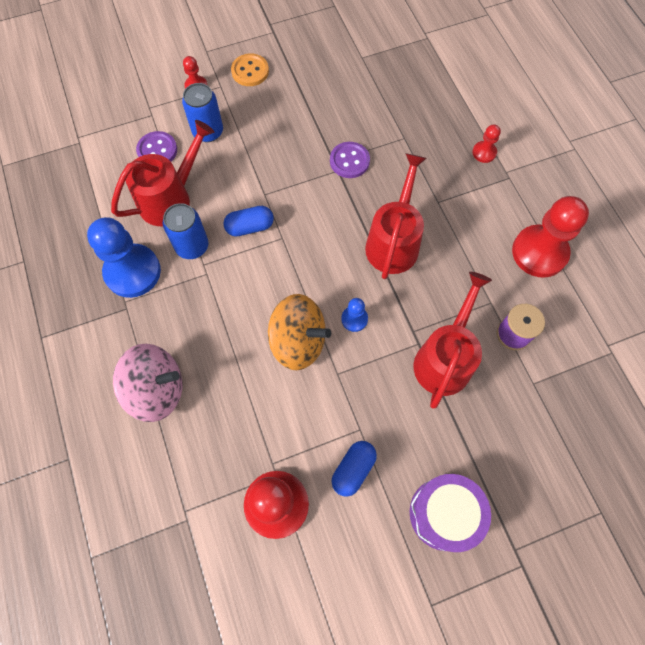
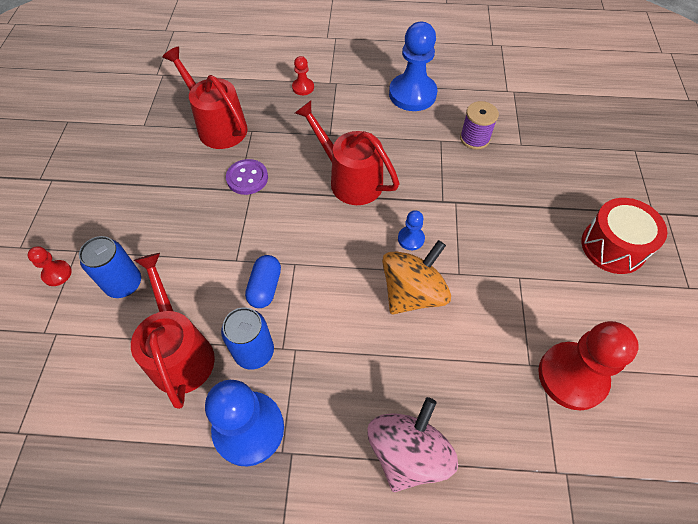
camera: 65 degrees left, 10 degrees down
purple button [136,131,177,162] -> none
orange button [231,54,269,86] -> none
blue capsule [332,441,377,497] -> none
purple drum [410,474,491,552] -> red drum [581,198,667,274]
red watering can [414,272,492,409] -> red watering can moved to [162,47,248,149]
red pawn [512,196,589,278] -> blue pawn [389,22,437,111]

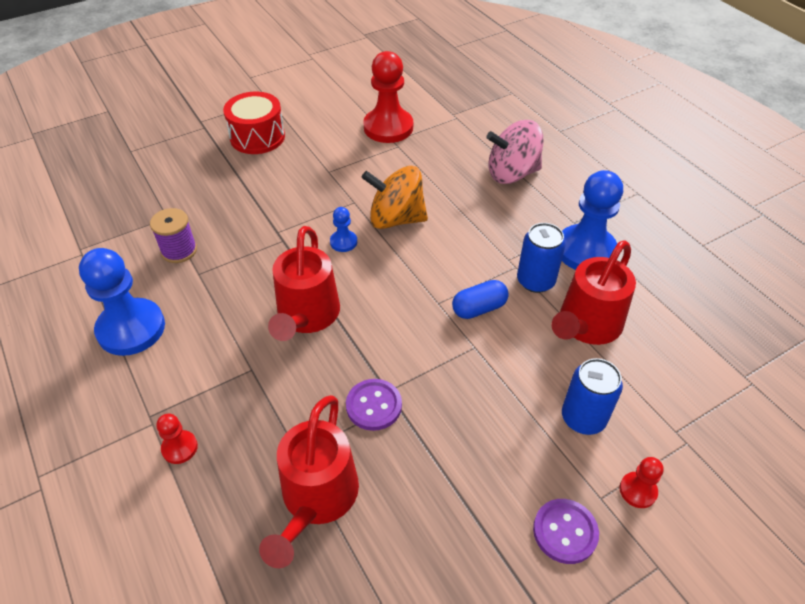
camera: 125 degrees left, 10 degrees down
none -> purple button [533,499,599,564]

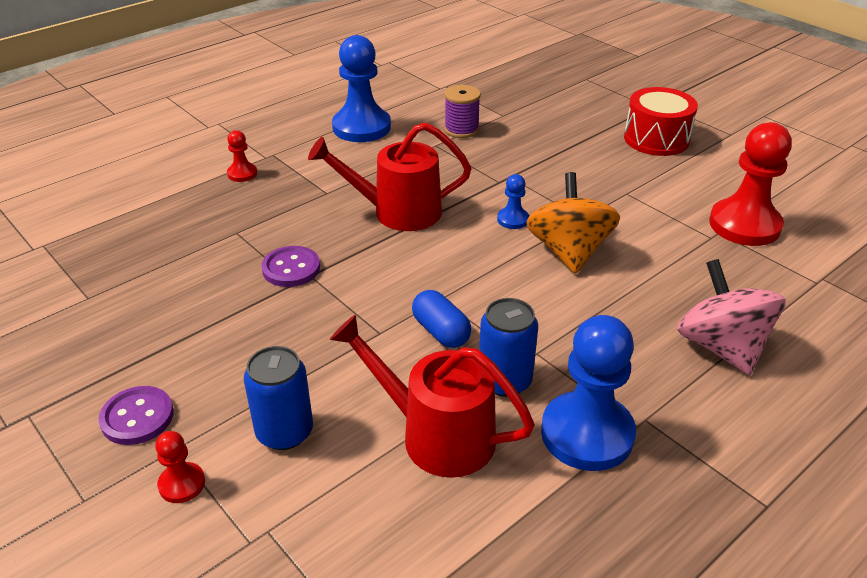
camera: 80 degrees right, 10 degrees down
red watering can [259,395,359,568] -> none

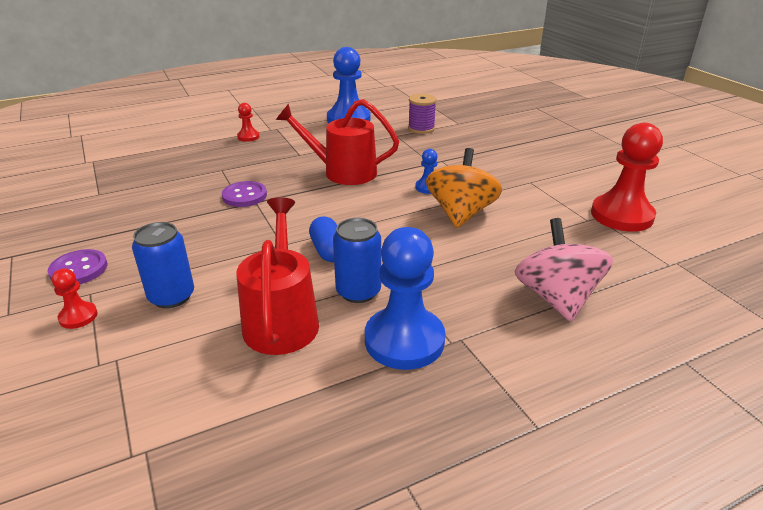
camera: 15 degrees right, 5 degrees down
red watering can [330,314,535,478] -> red watering can turned 45 degrees clockwise [236,197,319,355]
red drum [624,87,698,156] -> none

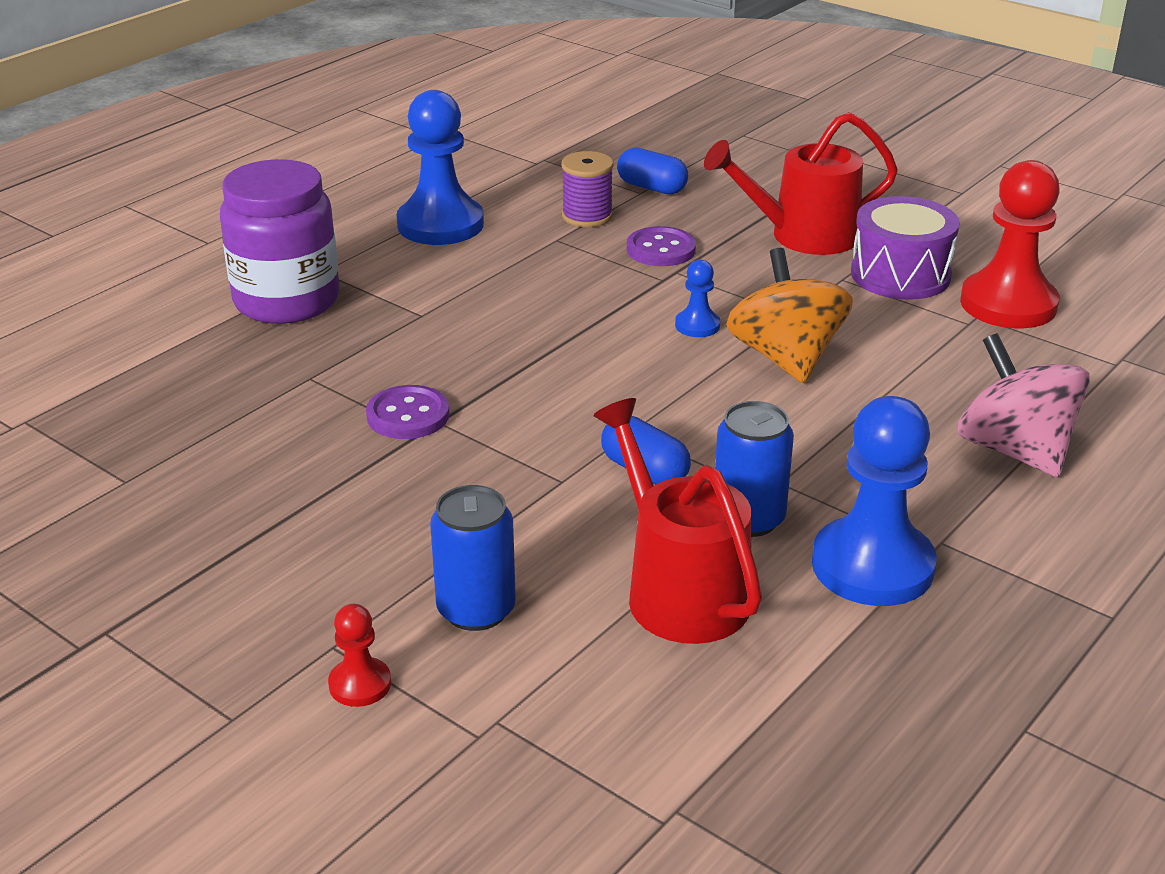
camera: 25 degrees left, 0 degrees up
purple button [47,249,107,284] -> purple button moved to [627,226,696,266]
red pawn [237,103,260,142] -> purple jar [220,159,340,324]
red watering can [276,99,399,185] -> red watering can moved to [704,112,898,255]
none -> blue capsule [617,147,688,194]
none -> purple drum [851,196,960,300]

